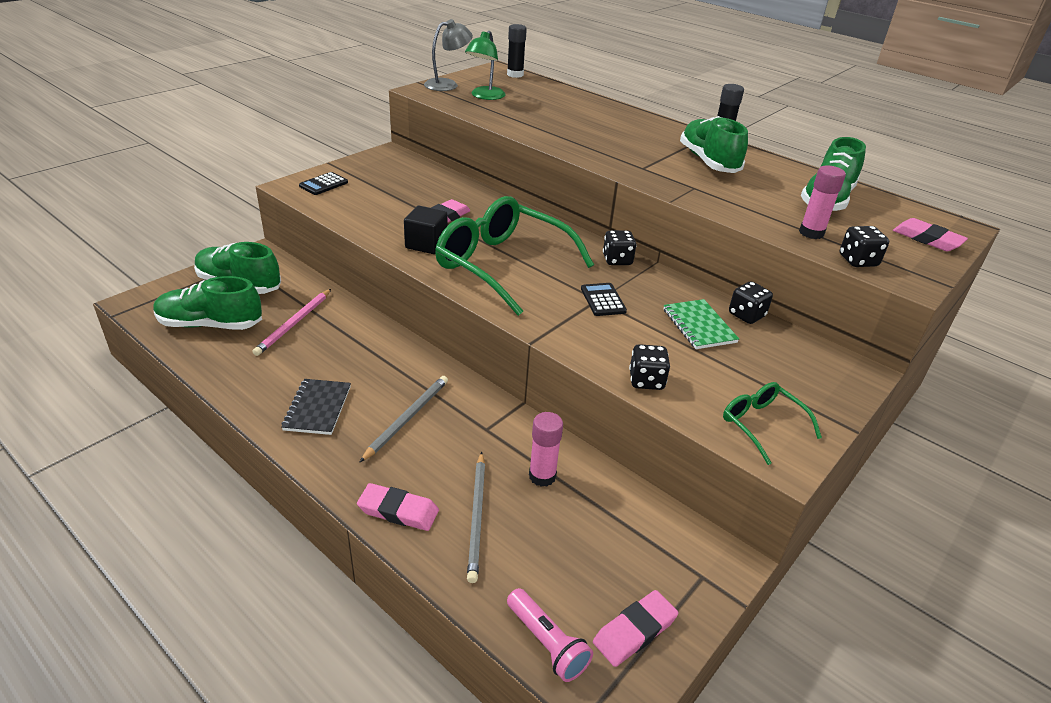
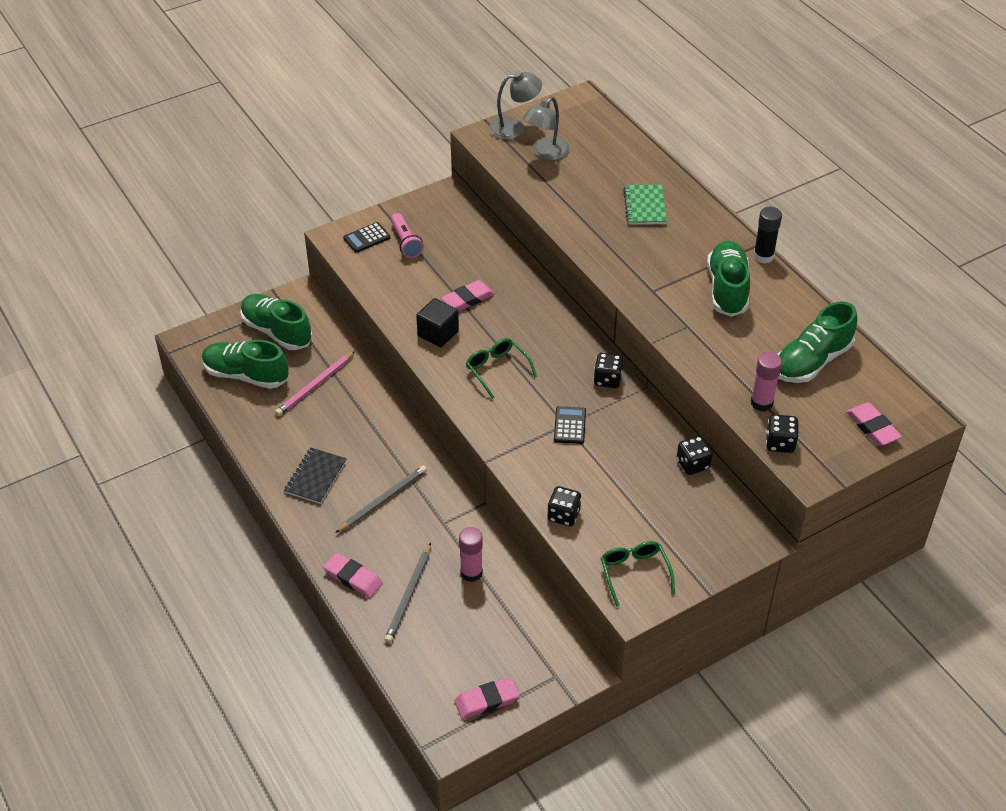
camera: 20 degrees right, 10 degrees up
green glasses [435,196,594,316] -> green glasses [466,338,537,399], size x0.48
green lamp [465,31,506,100] -> grey lamp [523,97,570,160]
black glue stick [507,24,527,78] -> none
pink flashlight [507,588,593,682] -> pink flashlight moved to [391,213,424,258]
green notebook [664,299,739,349] -> green notebook moved to [624,185,667,225]

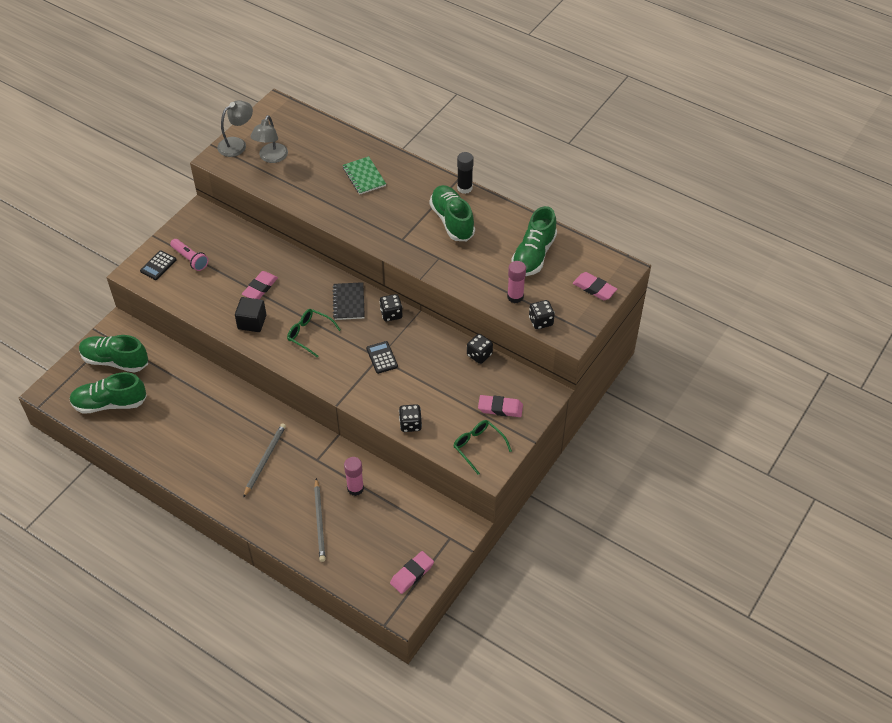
camera: 25 degrees left, 5 degrees up
pink pencil [275,351,355,416] -> none
black notebook [284,448,347,504] -> black notebook moved to [332,282,365,320]
pink eraser [323,553,383,598] -> pink eraser moved to [478,395,523,417]

